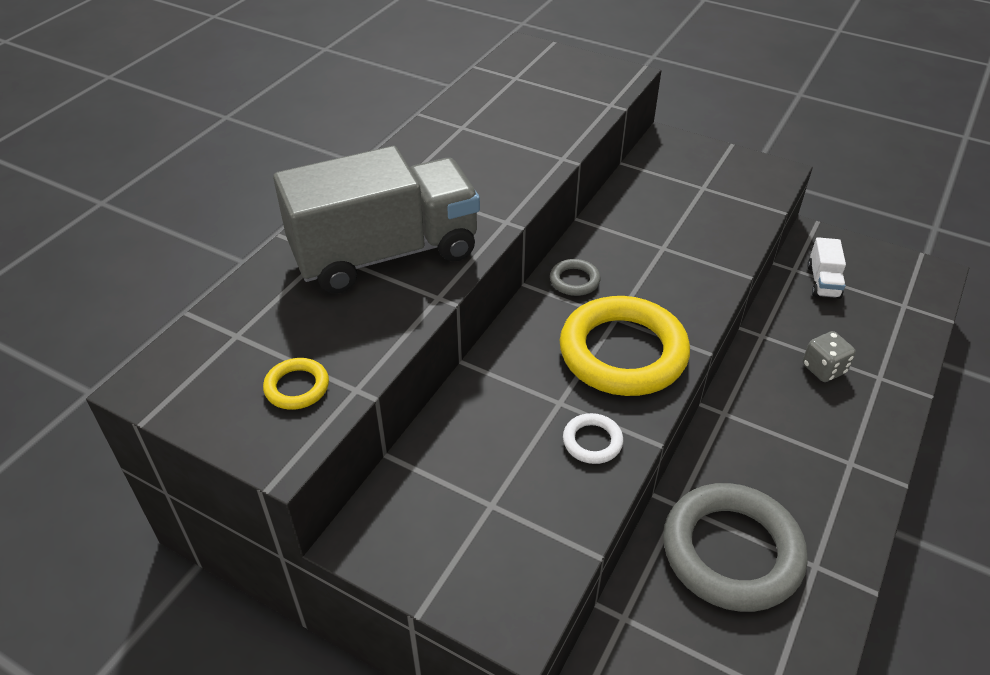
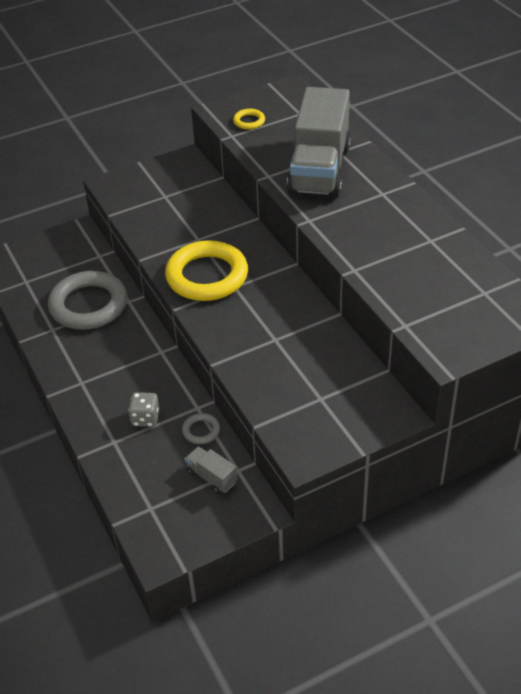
camera: 125 degrees right, 0 degrees up
grey ring [550,259,601,296] -> grey ring moved to [182,413,220,444]
white ring [563,413,623,464] -> none
white truck [807,237,846,299] -> grey truck [185,446,237,494]

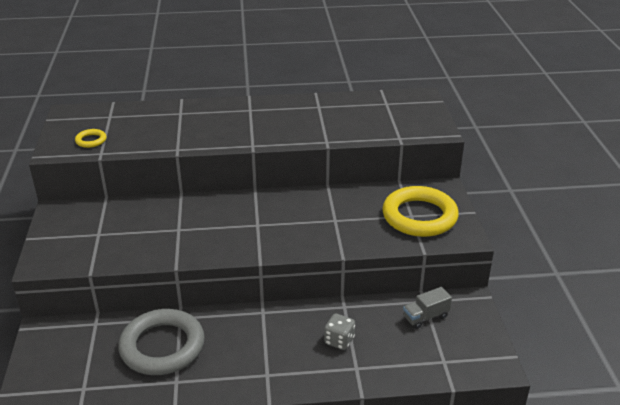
camera: 70 degrees left, 10 degrees down
yellow ring [165,240,248,301] -> yellow ring moved to [382,186,459,237]
grey ring [182,413,220,444] -> none
grey truck [287,87,351,197] -> none

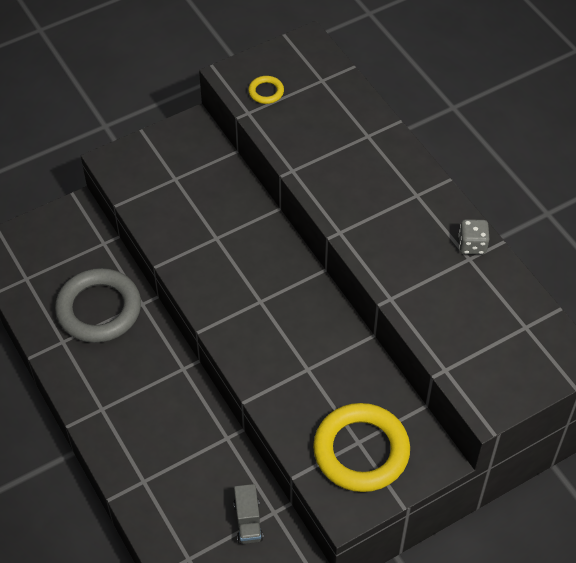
camera: 65 degrees right, 20 degrees up
grey dice [324,313,355,350] -> grey dice moved to [458,219,489,254]
grey truck [403,287,452,329] -> grey truck turned 135 degrees counterclockwise [233,484,263,544]

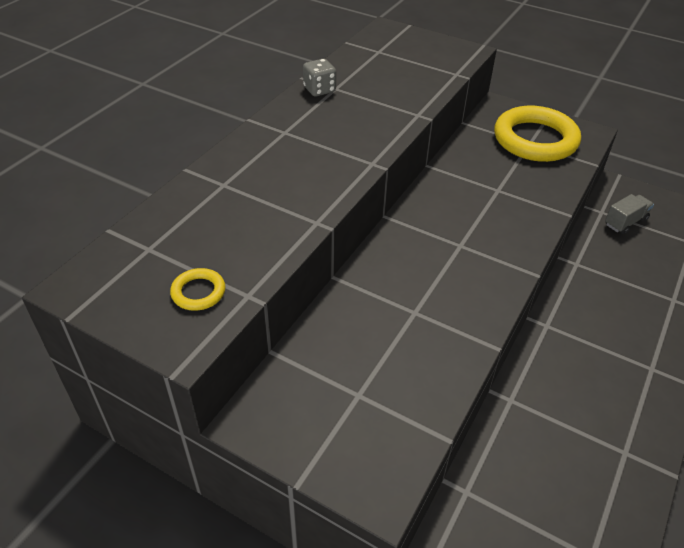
camera: 120 degrees left, 10 degrees down
grey ring [55,268,141,343] -> none

